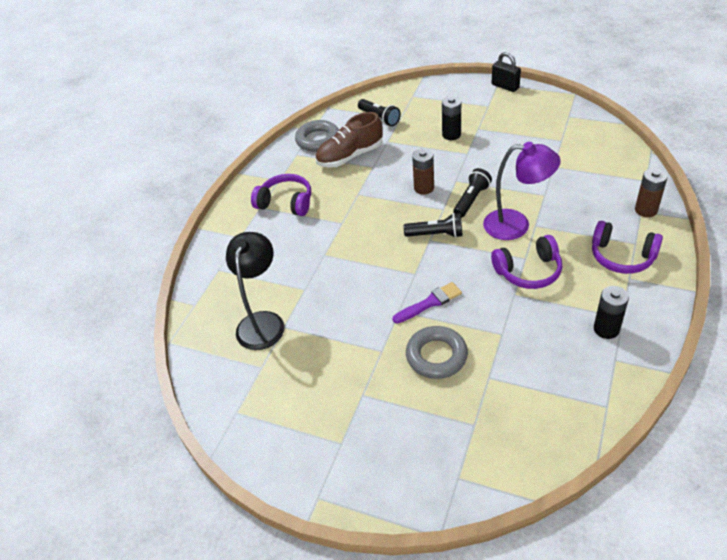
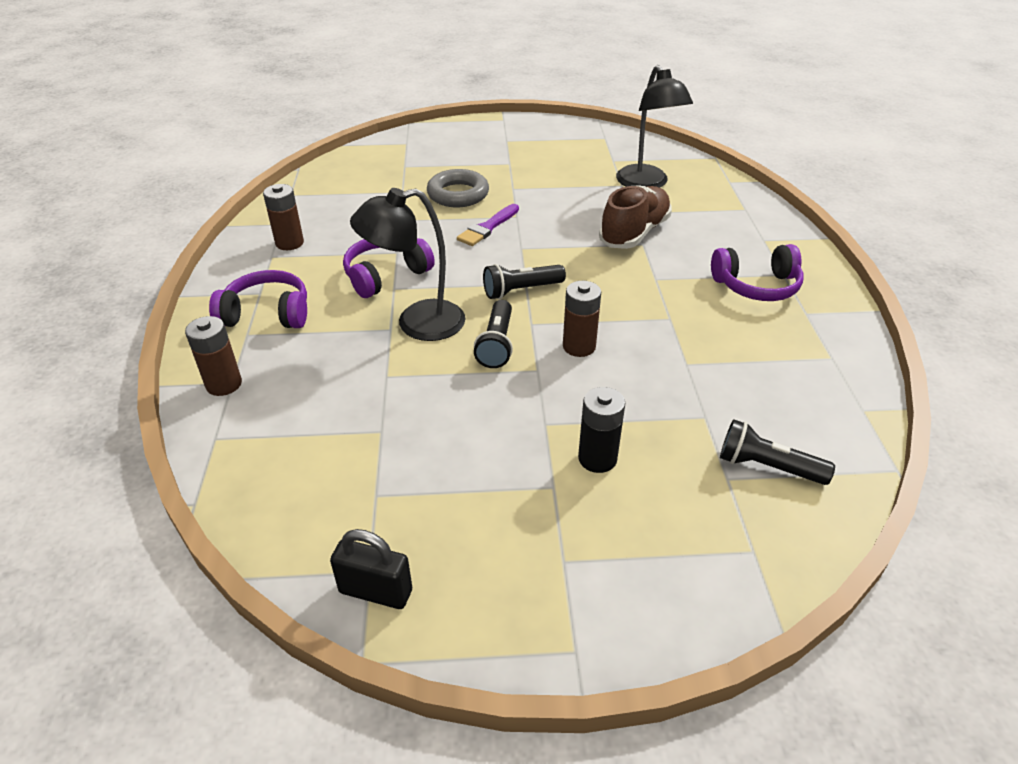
camera: 150 degrees right, 5 degrees down
grey ring [295,120,339,152] -> none
brown shoe [315,112,383,168] -> brown shoe moved to [599,185,672,249]
purple lamp [483,142,561,240] -> black lamp [350,188,465,341]
black padlock [492,52,521,92] -> black padlock moved to [330,529,412,609]
black battery [594,286,629,339] -> brown battery [263,184,304,250]

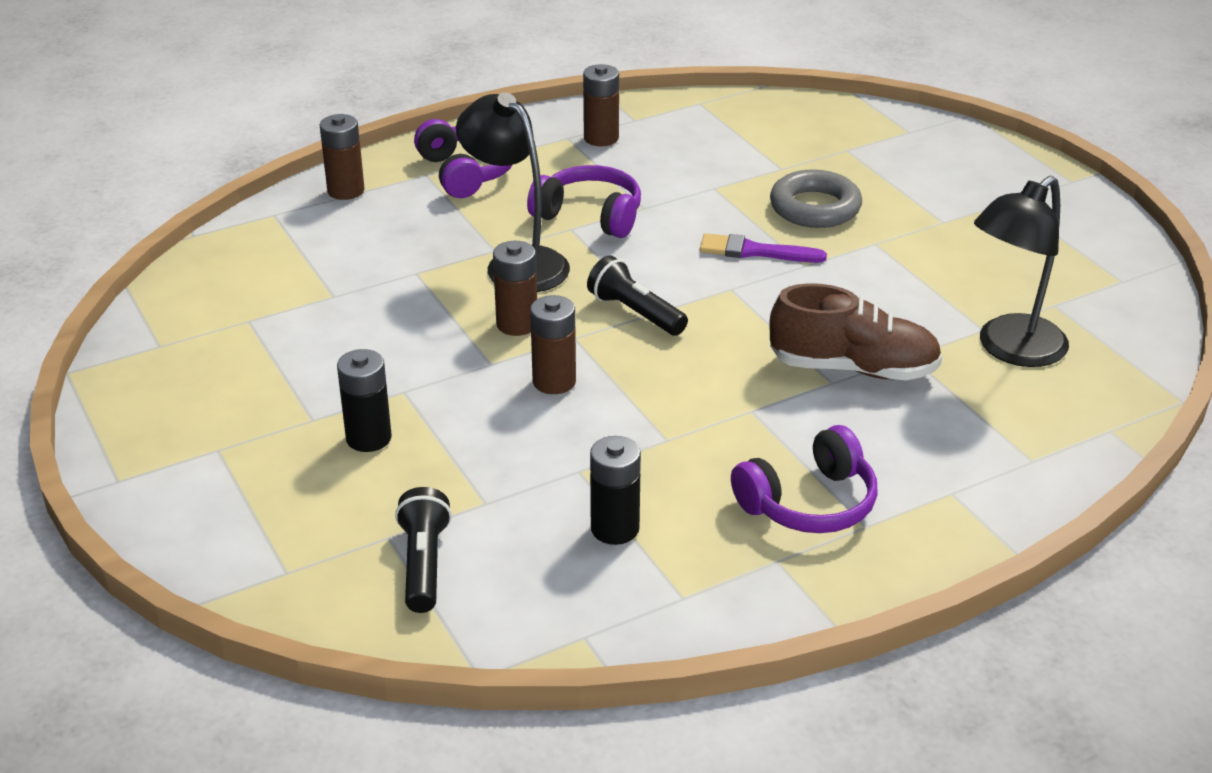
camera: 65 degrees right, 5 degrees down
black padlock [330,529,412,609] -> none
black flashlight [474,300,513,368] -> brown battery [493,241,537,336]
purple headphones [711,244,804,301] -> purple headphones turned 90 degrees counterclockwise [731,425,877,533]
none -> black battery [590,436,641,545]

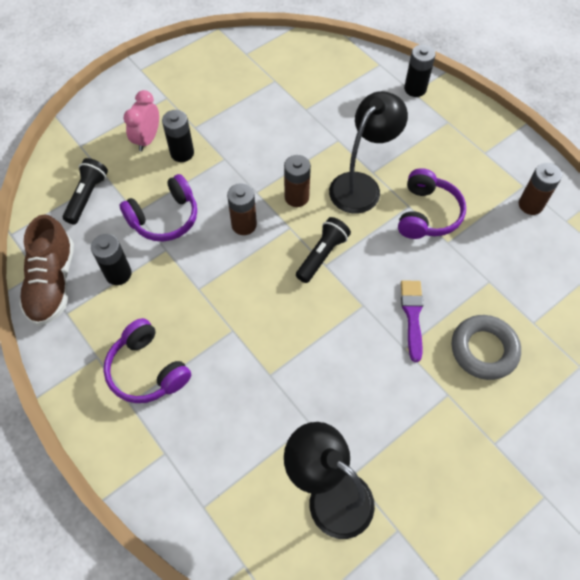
camera: 80 degrees right, 25 degrees up
brown battery [320,114,365,200] -> black battery [404,44,436,97]
black flashlight [395,487,452,613] -> black flashlight turned 60 degrees counterclockwise [63,158,108,224]
purple headphones [414,119,512,198] -> purple headphones moved to [119,174,197,241]
brown shoe [769,283,942,380] -> brown shoe moved to [19,214,74,326]
none -> pink clock [124,90,159,151]

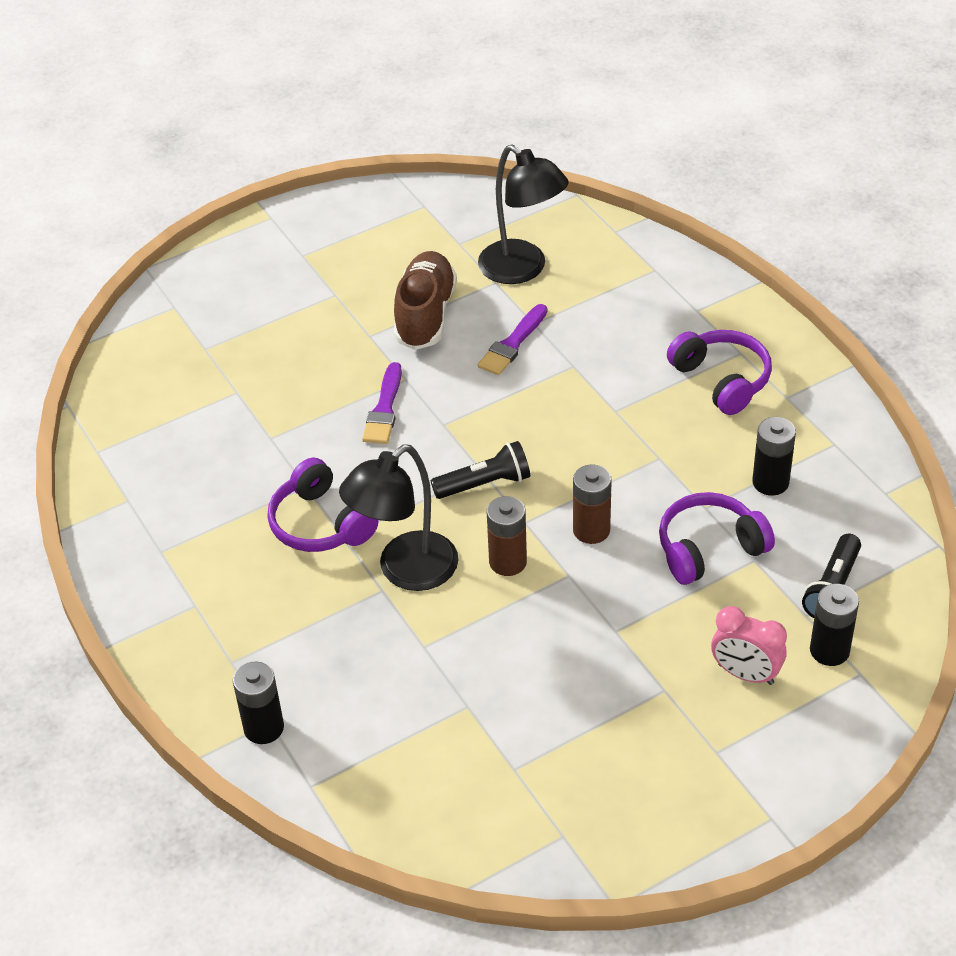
camera: 170 degrees left, 15 degrees down
brown shoe [19,214,74,326] -> brown shoe moved to [394,251,457,350]
pink clock [124,90,159,151] -> pink clock turned 90 degrees clockwise [711,606,787,685]
black battery [162,110,194,162] -> black battery moved to [810,584,859,666]
black flashlight [296,217,351,283] -> black flashlight turned 150 degrees counterclockwise [431,441,530,499]
purple headphones [398,168,466,239] -> purple headphones turned 60 degrees counterclockwise [267,458,378,552]
grey ring [452,315,521,380] -> none
brown battery [519,163,562,215] -> none
none -> purple brush [478,304,547,375]

